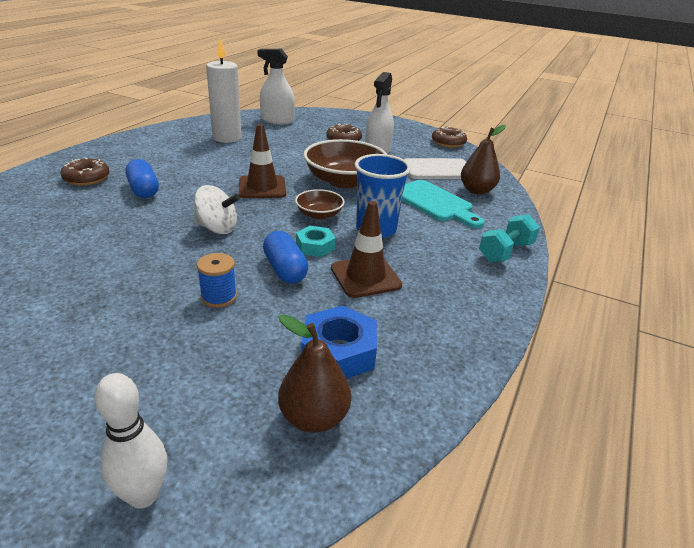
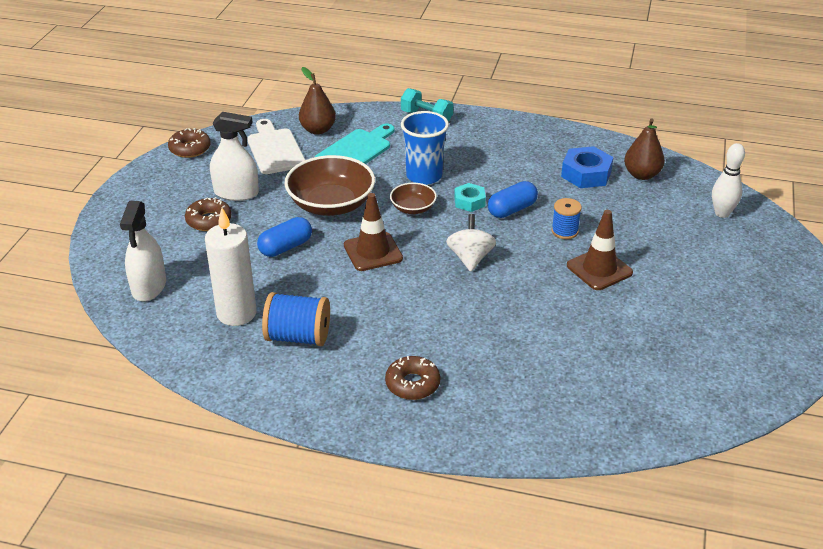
camera: 100 degrees left, 5 degrees up
blue capsule [125,159,159,198] -> blue capsule moved to [257,217,312,257]
brown traffic cone [331,201,402,298] -> brown traffic cone moved to [567,210,633,290]
none -> blue spool [262,292,330,346]

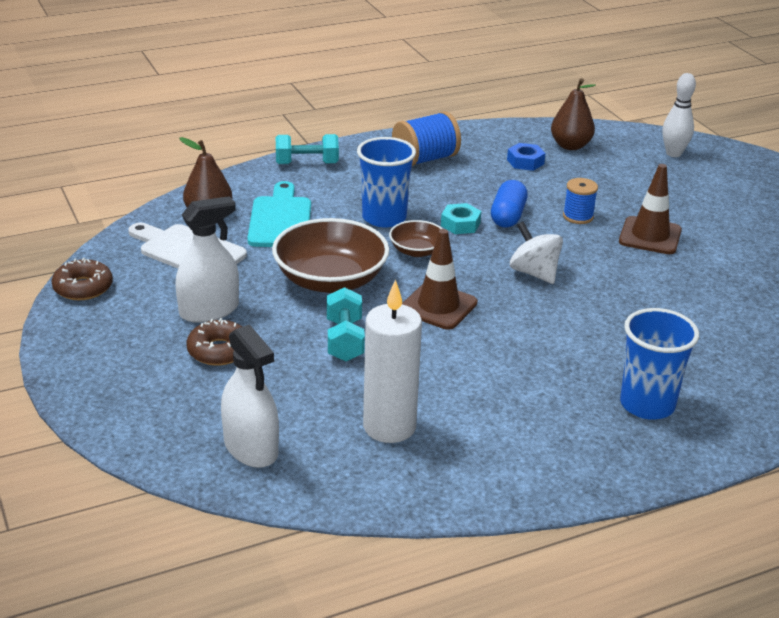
camera: 40 degrees left, 5 degrees down
blue capsule [257,217,312,257] -> turquoise dumbbell [327,287,365,361]
blue spool [262,292,330,346] -> blue spool moved to [392,111,461,166]
brown donut [385,356,441,400] -> blue cup [620,308,699,420]
blue nut [561,146,613,188] -> blue nut [507,143,545,171], size x0.63

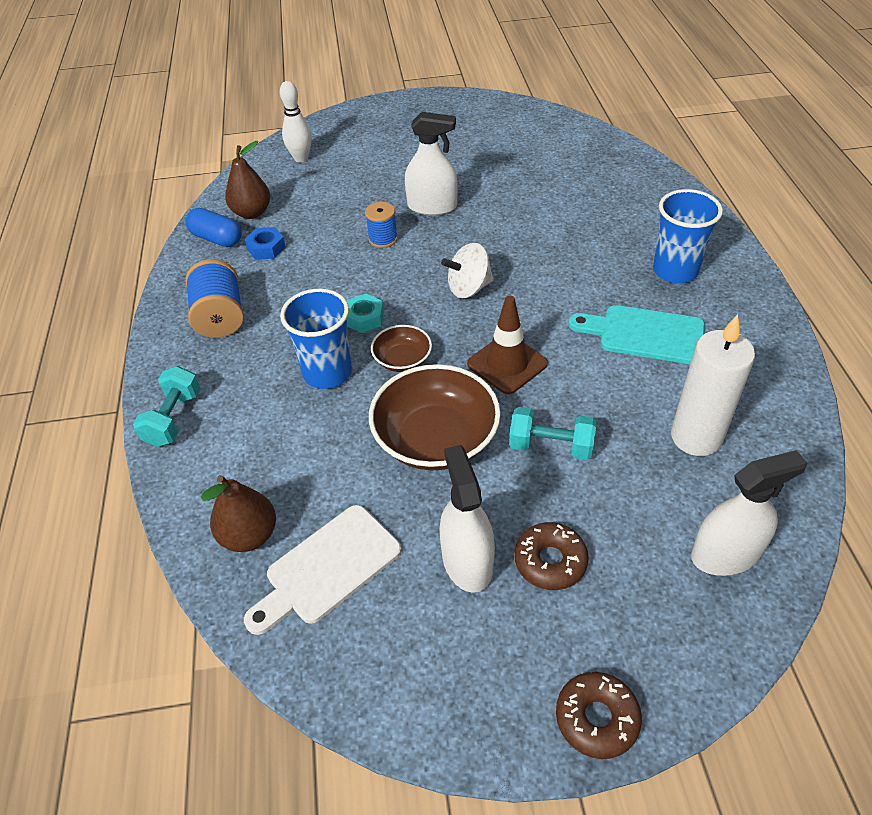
camera: 70 degrees left, 15 degrees up
brown donut [51,258,113,300] -> brown donut moved to [556,672,642,759]
turquoise cutting board [247,181,311,247] -> turquoise cutting board moved to [568,305,705,364]
blue capsule [491,180,528,227] -> blue capsule moved to [186,208,242,247]
brown traffic cone [619,164,682,254] -> white spray bottle [405,112,458,216]

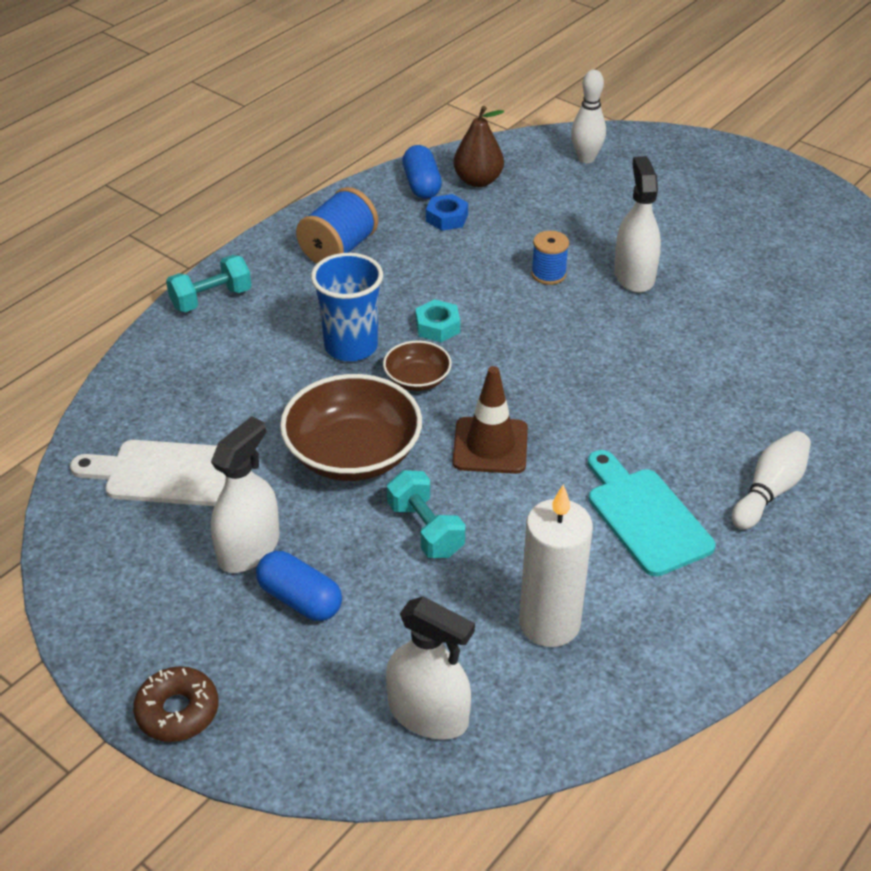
camera: 45 degrees right, 5 degrees down
brown pear [201,475,276,552] -> none
white spray bottle [405,112,458,216] -> white spray bottle turned 150 degrees counterclockwise [614,156,661,293]
white spinning top [441,243,494,299] -> none
brown donut [514,522,589,590] -> blue capsule [256,551,342,621]
blue cup [653,189,723,283] -> white bowling pin [732,431,811,530]

